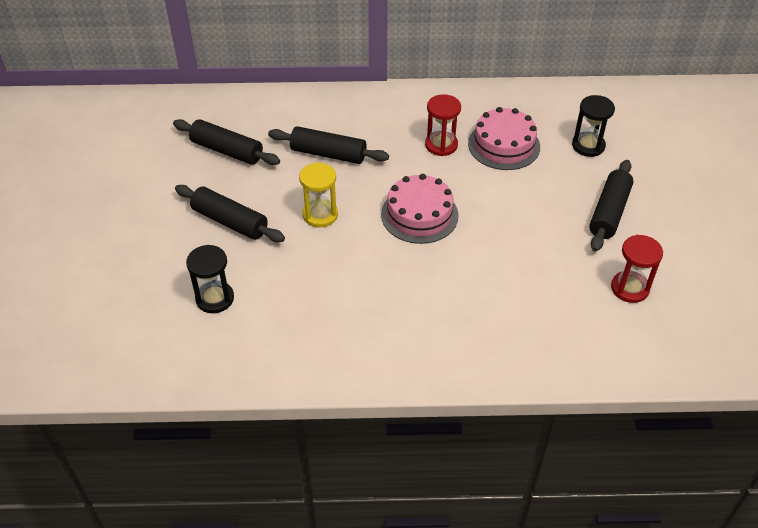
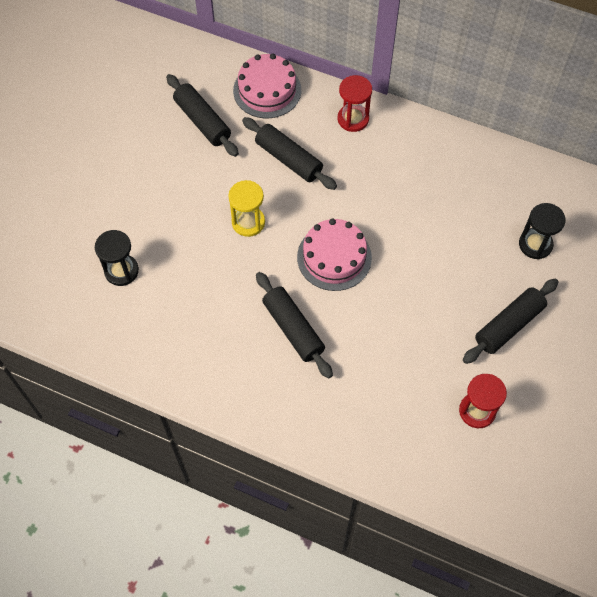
camera: 25 degrees right, 15 degrees up
black rolling pin [175,185,285,242] -> black rolling pin moved to [256,272,333,378]
red hourglass [425,94,461,156] -> red hourglass moved to [338,75,372,132]
pink cake [468,107,540,170] -> pink cake moved to [233,54,301,118]

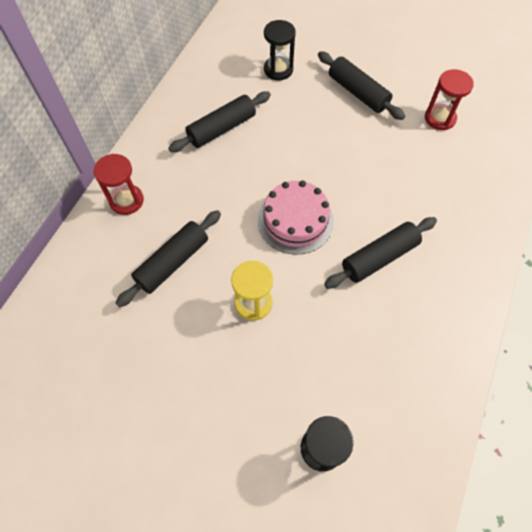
camera: 90 degrees left, 0 degrees up
black rolling pin [166,74,239,157] -> black rolling pin moved to [168,91,271,152]
pink cake [233,54,301,118] -> none

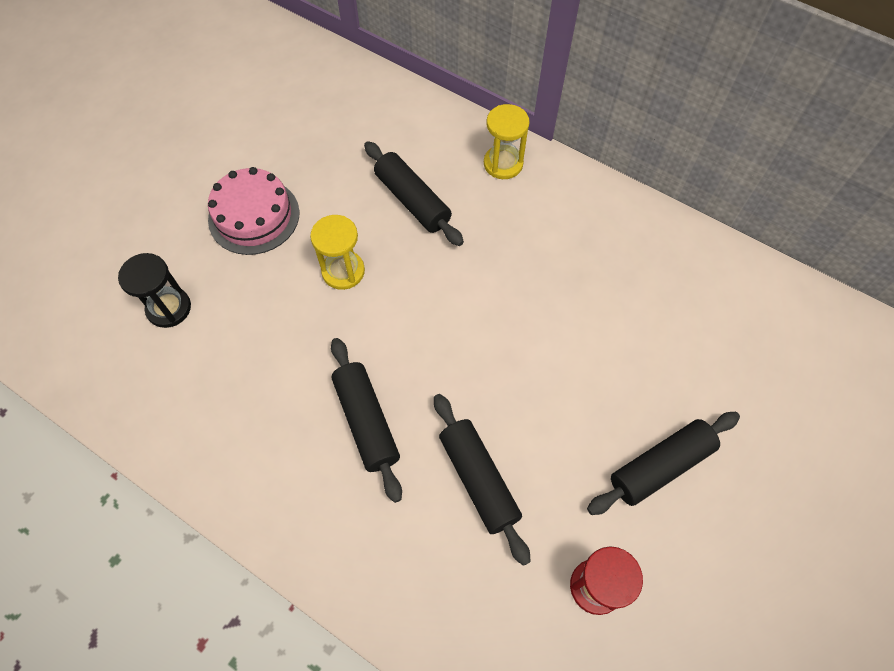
camera: 100 degrees right, 0 degrees up
red hourglass [94,154,144,215] -> yellow hourglass [484,104,530,179]
black rolling pin [168,91,271,152] -> black rolling pin moved to [434,394,531,566]
pink cake [258,180,334,254] -> pink cake moved to [208,167,300,255]
black hourglass [264,20,296,80] -> none

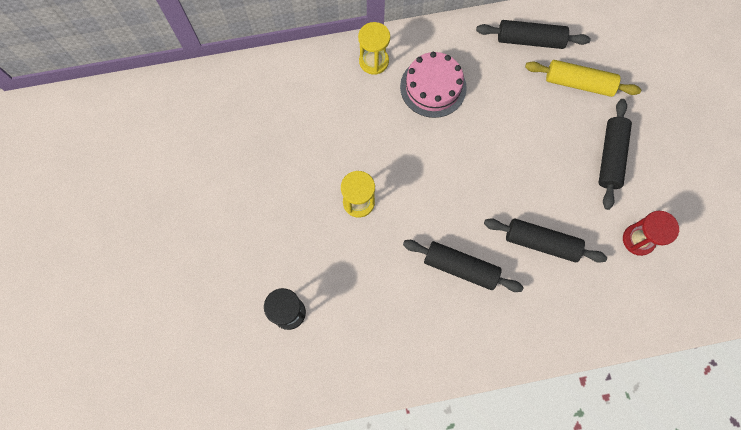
camera: 45 degrees left, 10 degrees up
pink cake [208,167,300,255] -> pink cake moved to [400,52,467,118]
black rolling pin [364,141,464,246] -> black rolling pin moved to [476,20,591,49]
none -> yellow rolling pin [525,60,641,97]

